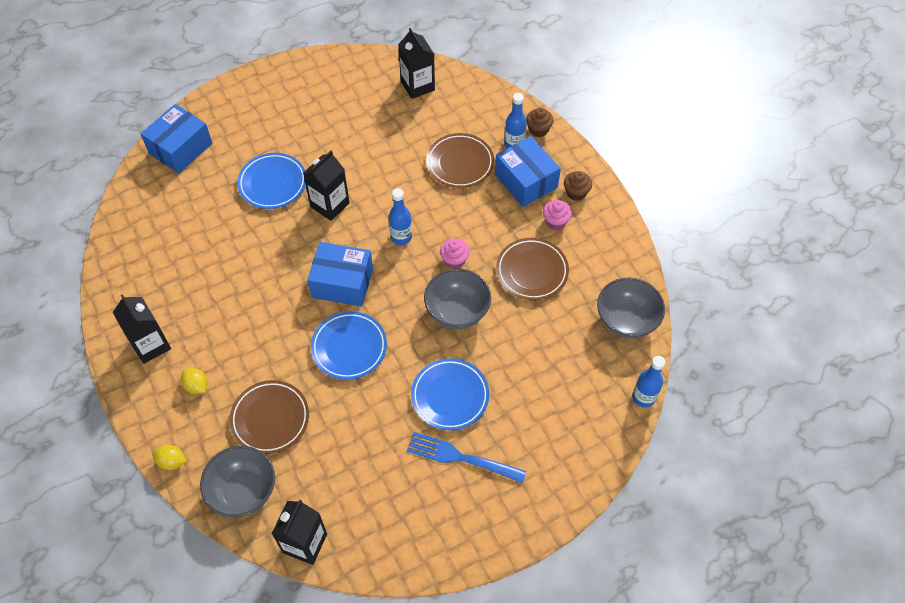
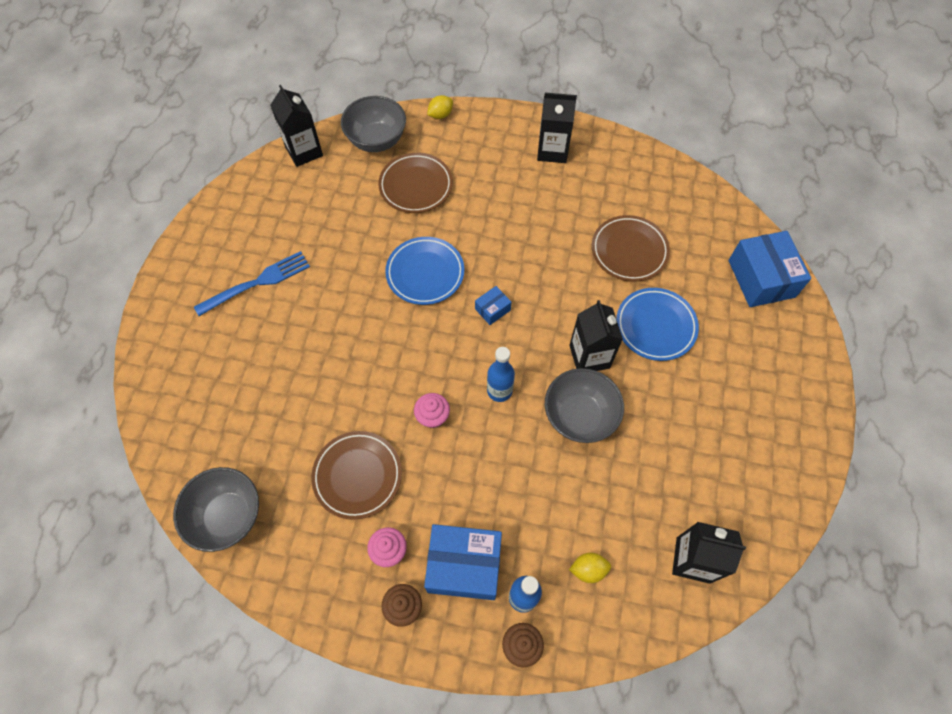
camera: 130 degrees right, 5 degrees up
yellow lemon [181,368,207,394] -> yellow lemon moved to [569,552,611,583]
blue box [307,242,373,306] -> blue box [475,286,511,325], size x0.47
blue plate [411,358,489,430] -> none
grey bowl [424,269,491,329] -> grey bowl moved to [545,368,624,443]
brown plate [426,133,494,188] -> brown plate moved to [592,215,670,282]
blue bottle [632,356,665,408] -> none

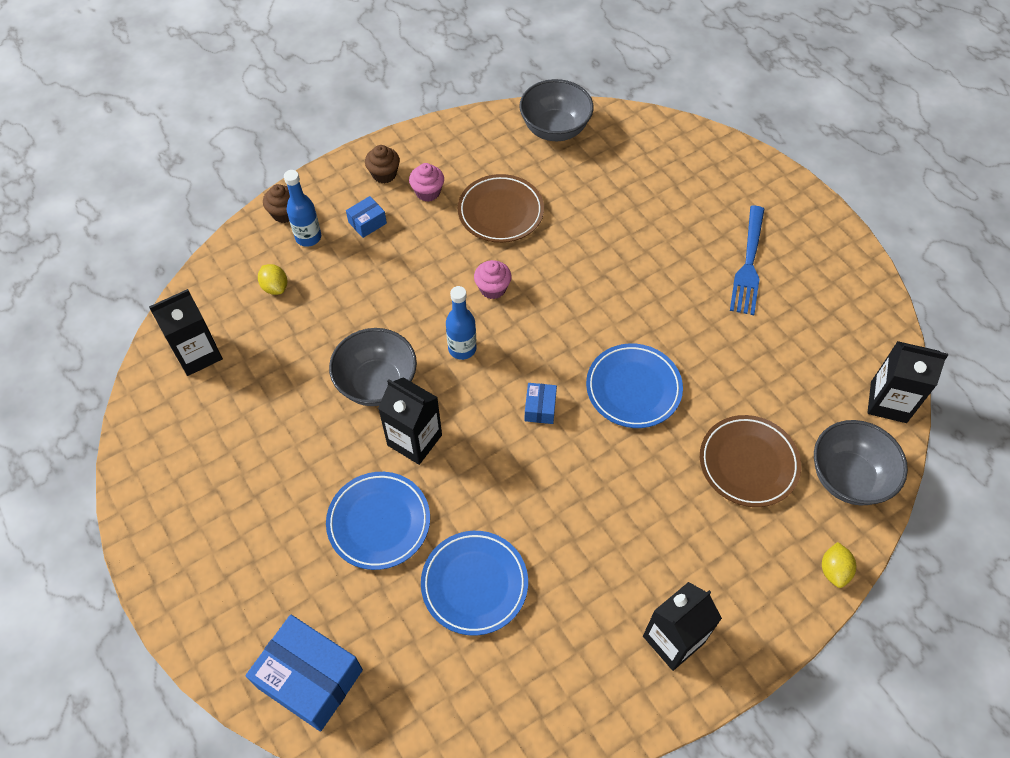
camera: 135 degrees right, 5 degrees down
blue box [424,524,502,600] -> blue box [346,196,387,238], size x0.47
yellow lemon [569,552,611,583] -> yellow lemon turned 75 degrees counterclockwise [258,264,287,295]
brown plate [592,215,670,282] -> blue plate [421,531,528,636]

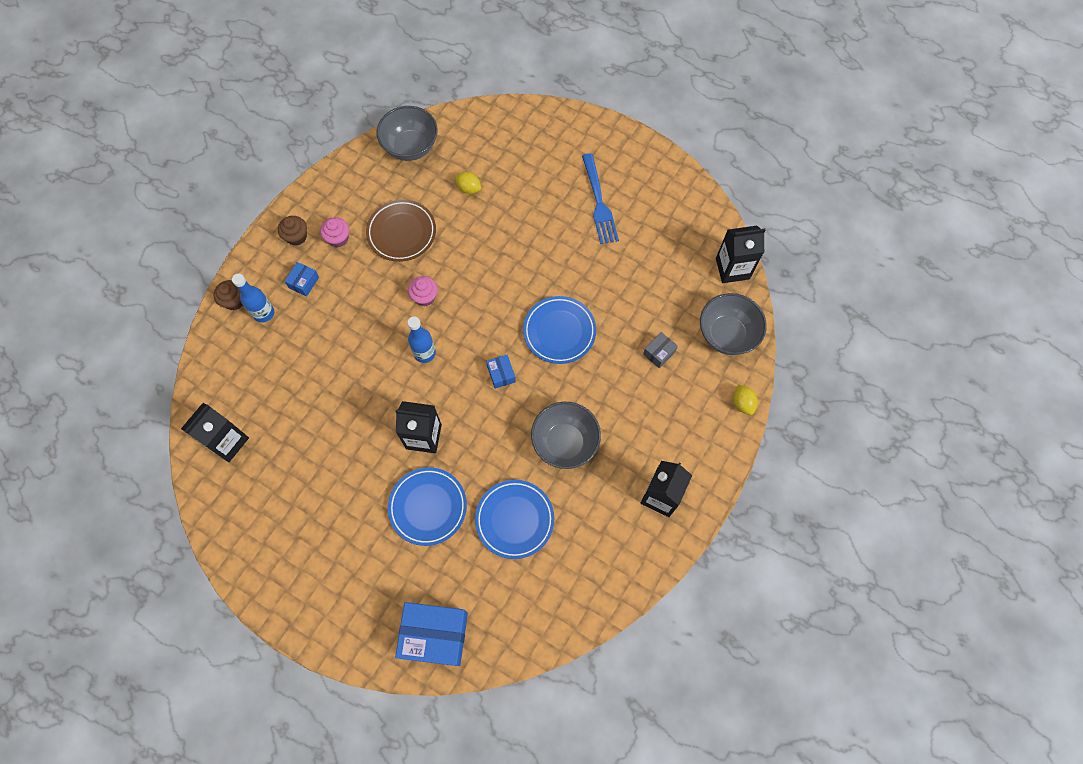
camera: 25 degrees left, 10 degrees up
yellow lemon [258,264,287,295] -> yellow lemon moved to [455,172,481,194]
grey bowl [329,328,417,406] -> grey bowl moved to [531,402,601,469]
brown plate [700,415,801,507] -> grey box [643,332,678,368]

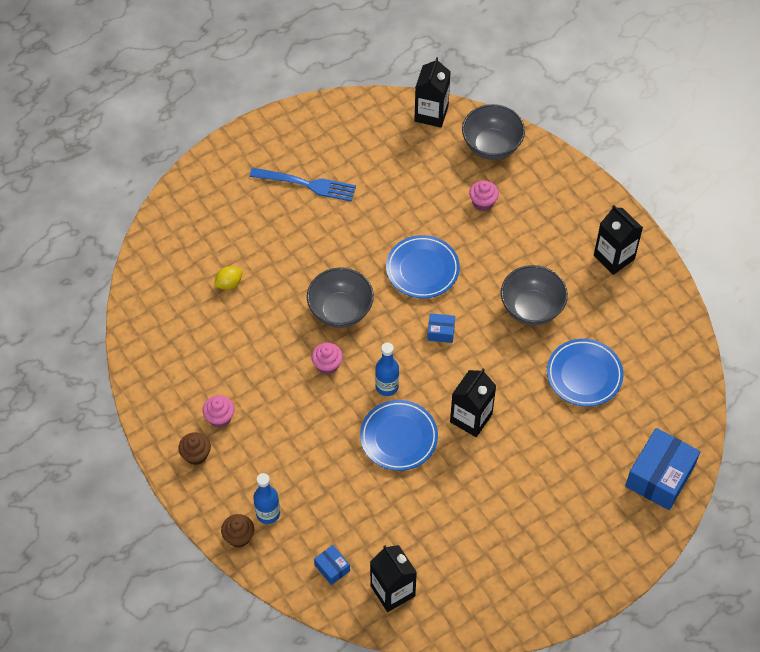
camera: 65 degrees left, 10 degrees down
blue box [284,262,319,297] -> blue box moved to [314,545,350,585]
brown plate [366,199,436,262] -> none
grey bowl [377,106,438,161] -> grey bowl moved to [307,268,374,328]
blue plate [388,467,467,546] -> blue plate moved to [360,400,438,471]
grey box [643,332,678,368] -> pink cupcake [469,181,499,211]
yellow lemon [733,384,758,415] -> none

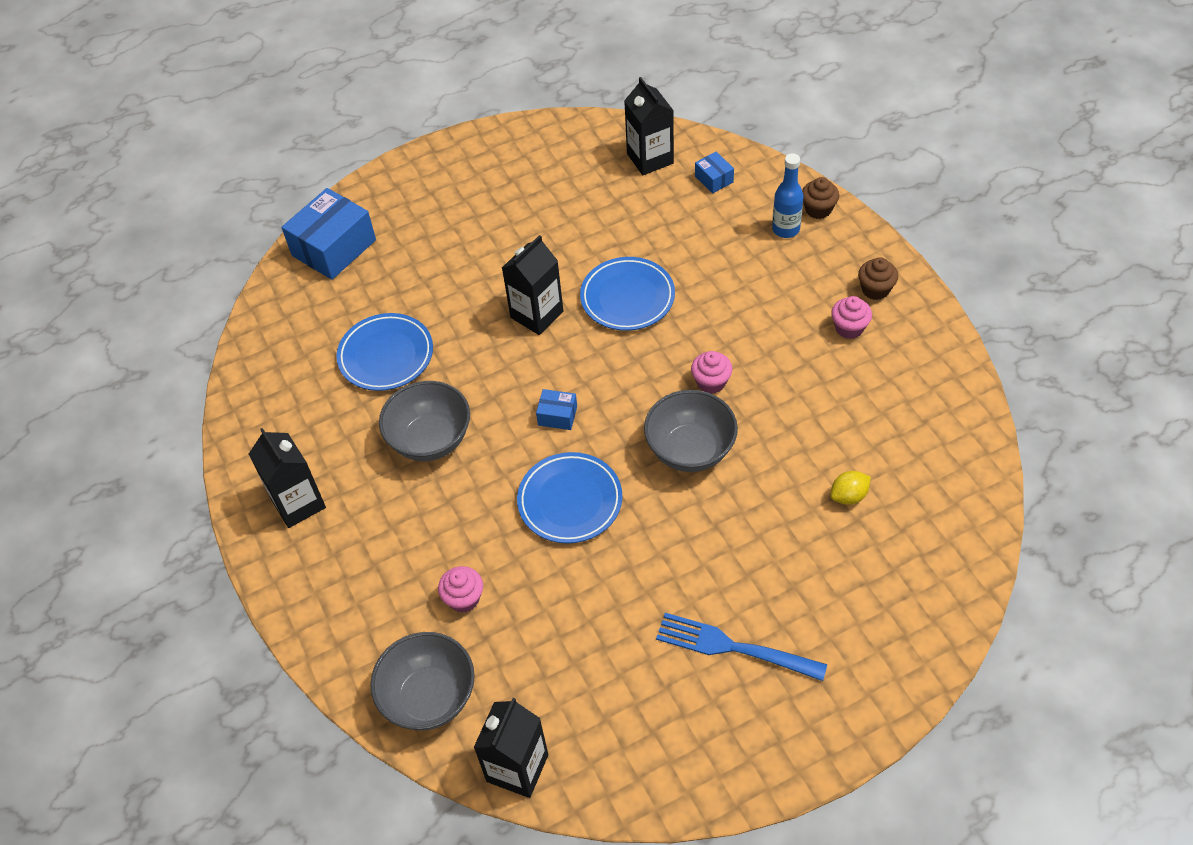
camera: 170 degrees left, 5 degrees down
blue bottle [375,343,399,396] -> none

